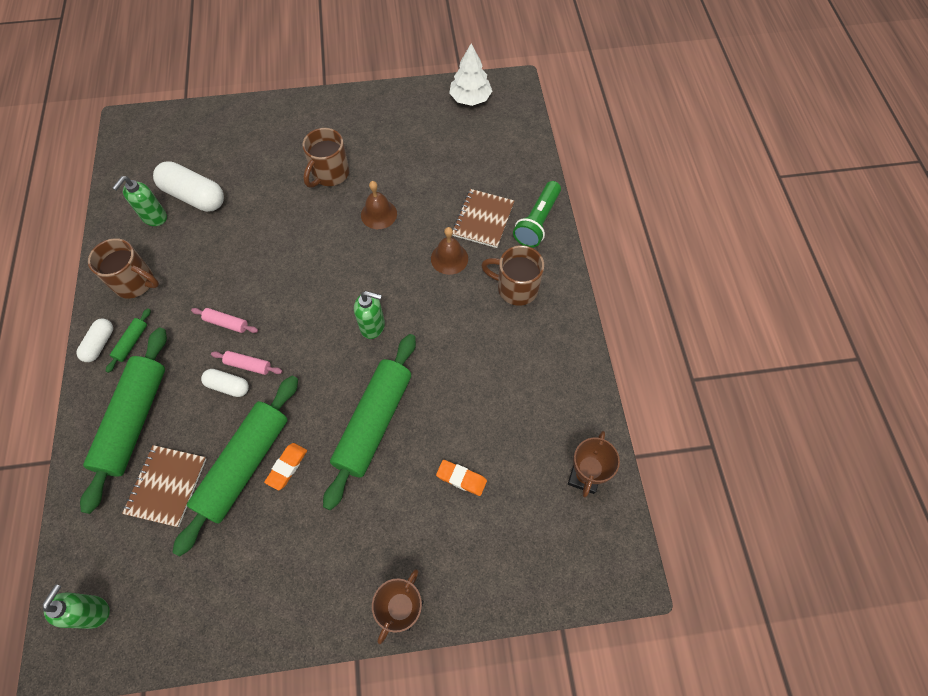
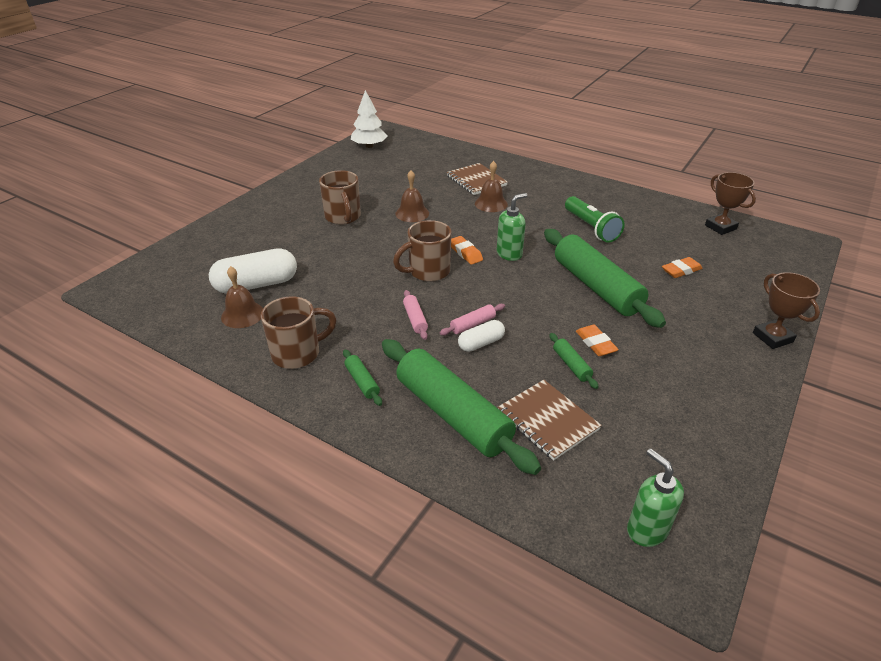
camera: 50 degrees left, 25 degrees down
white capsule [77,319,113,362] -> none
green soap dispenser [113,176,167,226] -> brown bell [221,266,263,328]
green rolling pin [172,376,298,556] -> green rolling pin [549,333,598,389], size x0.41
pink rolling pin [191,308,258,333] -> pink rolling pin turned 75 degrees counterclockwise [403,290,428,340]
brown mug [481,245,544,306] -> brown mug moved to [393,220,452,282]
green flashlight [513,181,561,248] -> green flashlight moved to [565,196,625,243]
none -> orange eraser [451,236,483,265]

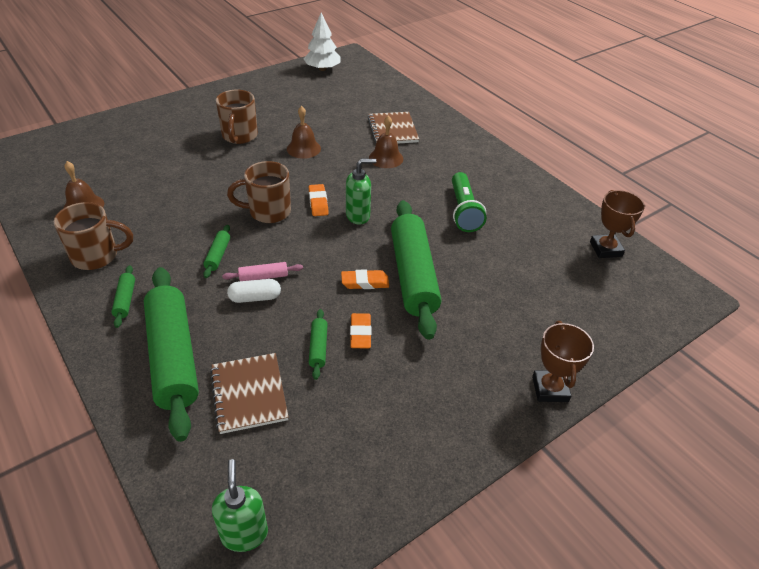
camera: 20 degrees right, 5 degrees up
white capsule [209,248,297,294] -> none
pink rolling pin [403,290,428,340] -> green rolling pin [203,225,230,278]
orange eraser [662,257,703,278] -> orange eraser moved to [341,269,389,289]

